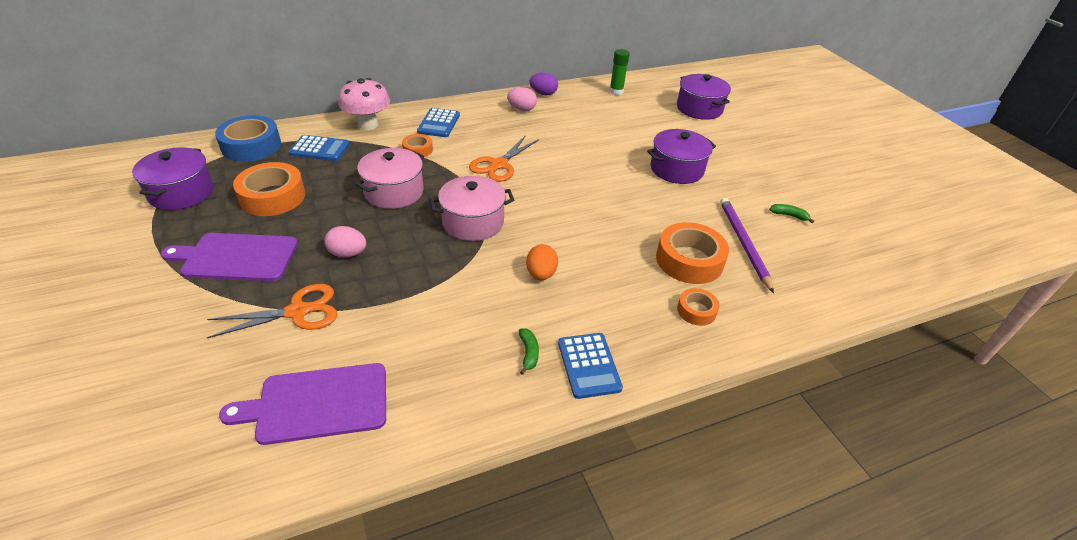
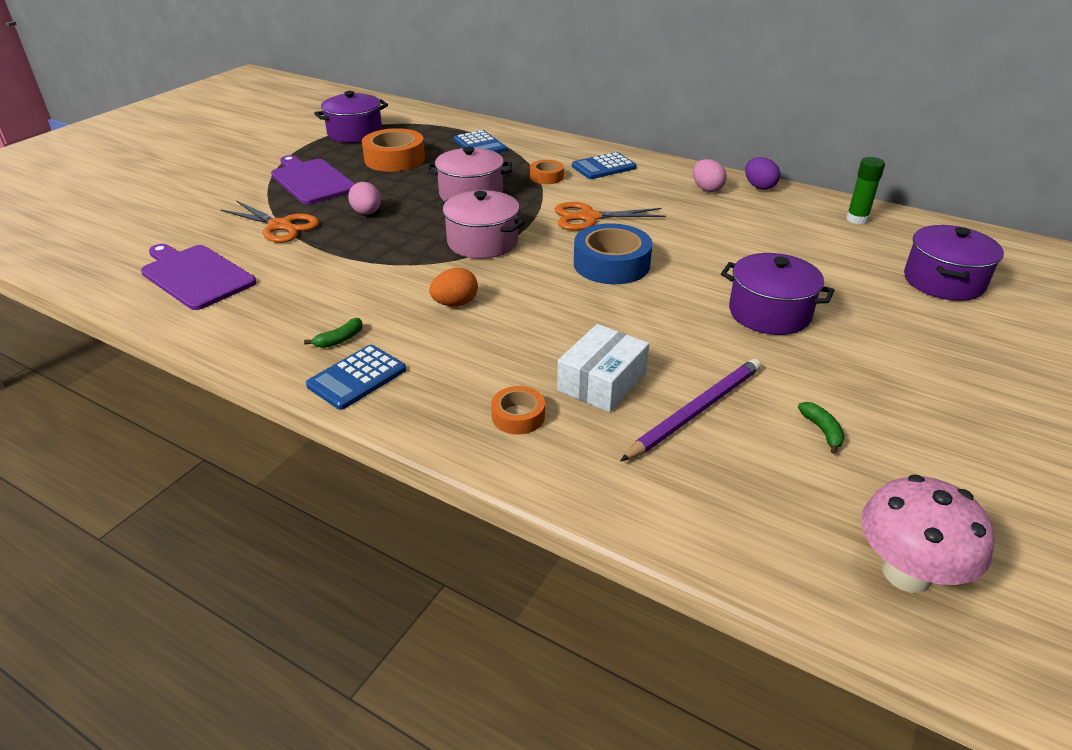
camera: 55 degrees right, 5 degrees down
blue tape [215,115,281,162] -> blue tape moved to [574,223,653,284]
pink mushroom [338,78,390,130] -> pink mushroom moved to [861,474,994,593]
orange tape [656,222,729,284] -> white box [557,324,649,412]

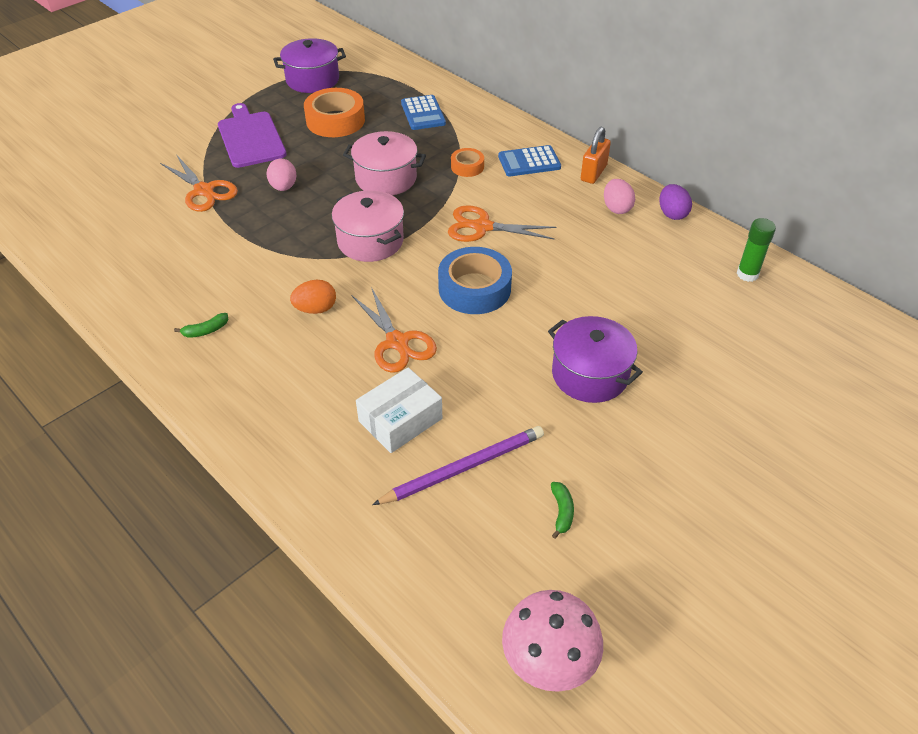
camera: 15 degrees right, 10 degrees up
purple cutting board [141,244,256,310] -> none
blue calculator [306,345,406,410] -> none
orange tape [491,386,545,435] -> none
purple pot [904,225,1004,301] -> none
none -> orange scissors [352,287,437,373]
none -> orange padlock [581,127,611,184]

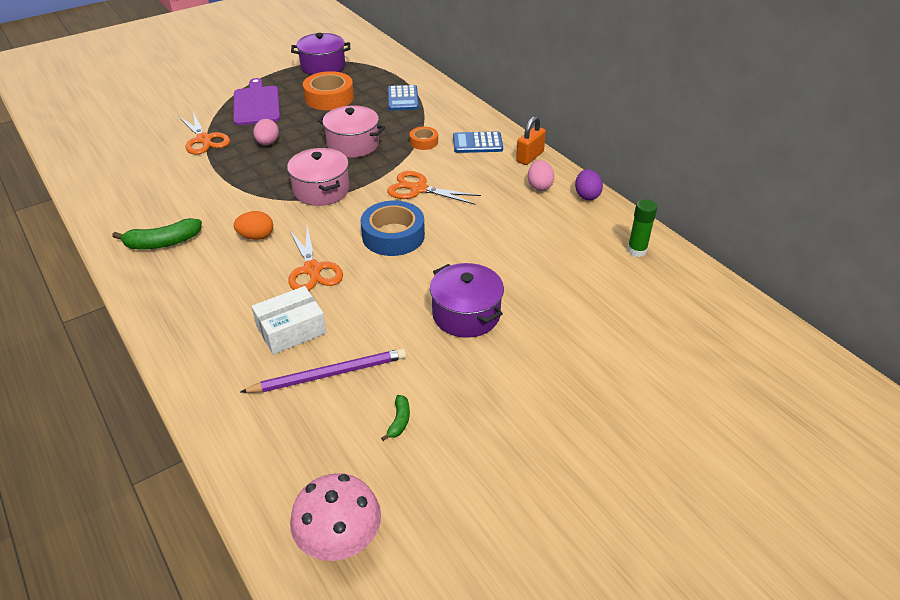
camera: 10 degrees right, 5 degrees down
green banana [174,313,228,338] -> green banana [112,218,202,249], size x1.90

